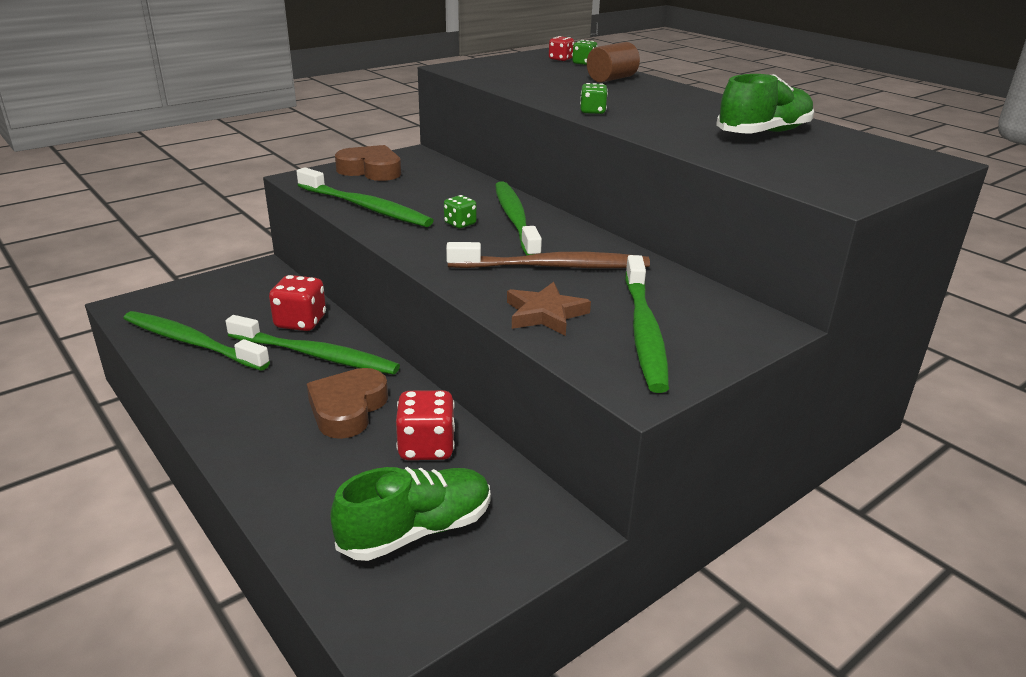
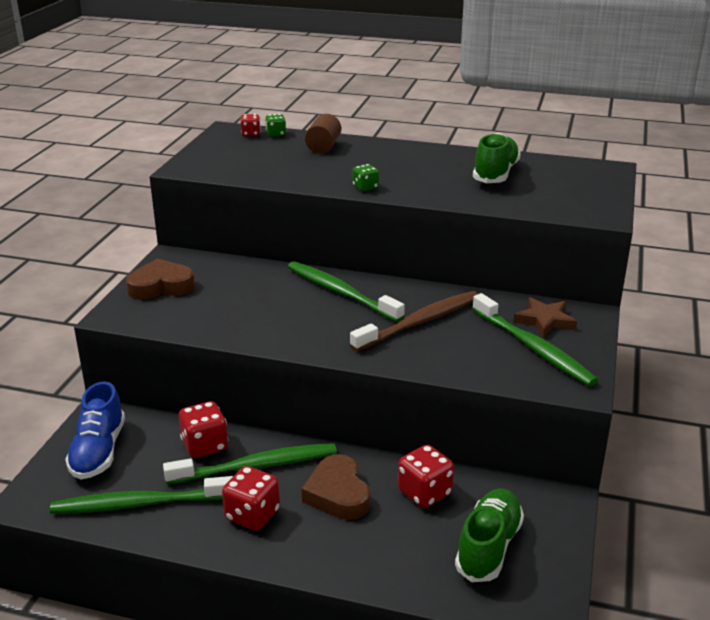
camera: 35 degrees left, 0 degrees up
green toothbrush [297,167,434,227] -> none
green dice [444,195,477,228] -> none
brown star [507,282,591,336] -> brown star moved to [513,297,577,337]
none -> blue shoe [65,381,125,479]
none -> red dice [222,466,280,531]

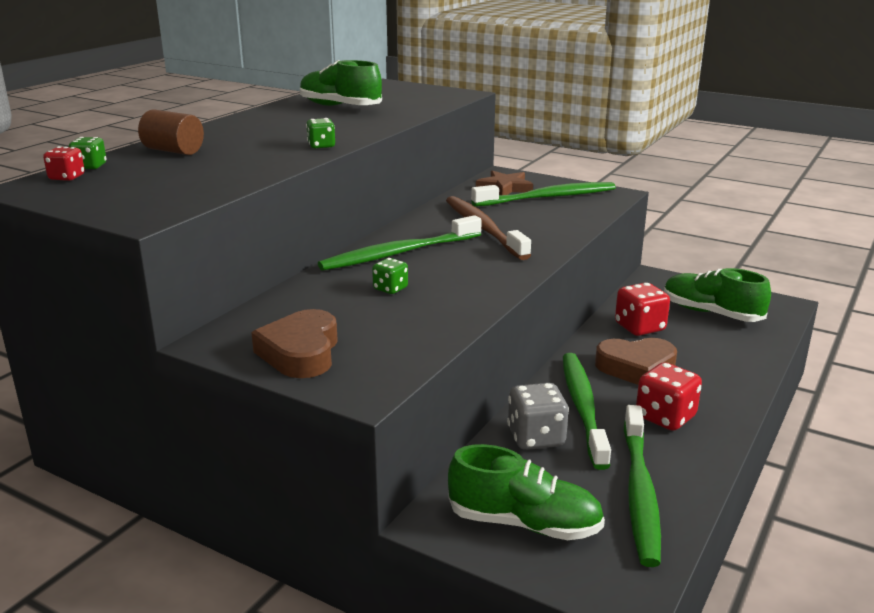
camera: 75 degrees left, 5 degrees down
blue shoe [65,381,125,479] -> green shoe [448,444,605,540]
red dice [179,401,228,458] -> grey dice [507,383,569,450]
none -> green dice [372,258,408,294]

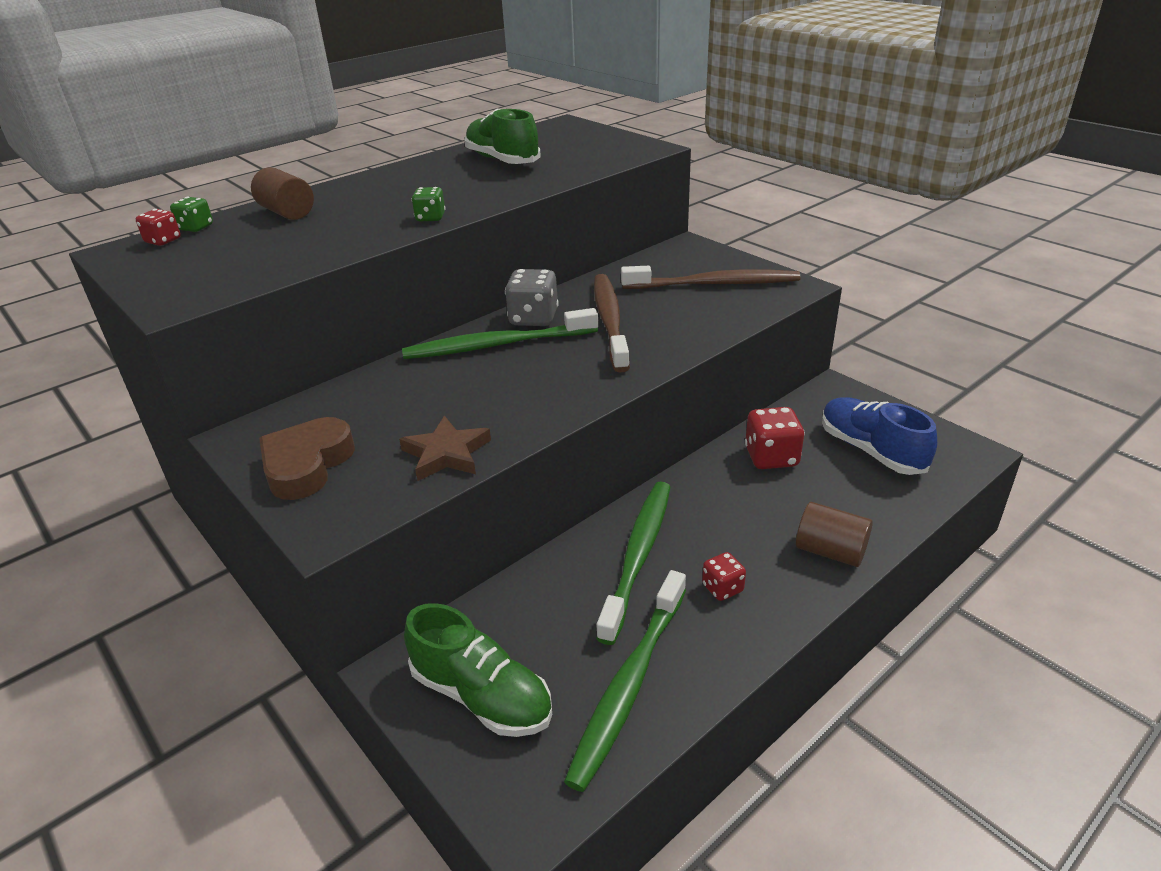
camera: 20 degrees right, 10 degrees up
green dice [372,258,408,294] -> none
green toothbrush [471,182,616,207] -> brown toothbrush [621,266,801,289]
brown star [476,170,533,195] -> brown star moved to [399,416,491,481]
grey dice [507,383,569,450] -> grey dice moved to [505,269,559,326]
brown heart [595,338,677,385] -> none
red dice [636,362,702,431] -> red dice [702,552,746,601], size x0.58
green shoe [664,268,771,322] -> blue shoe [822,397,937,475]
none -> brown cylinder [796,502,873,567]

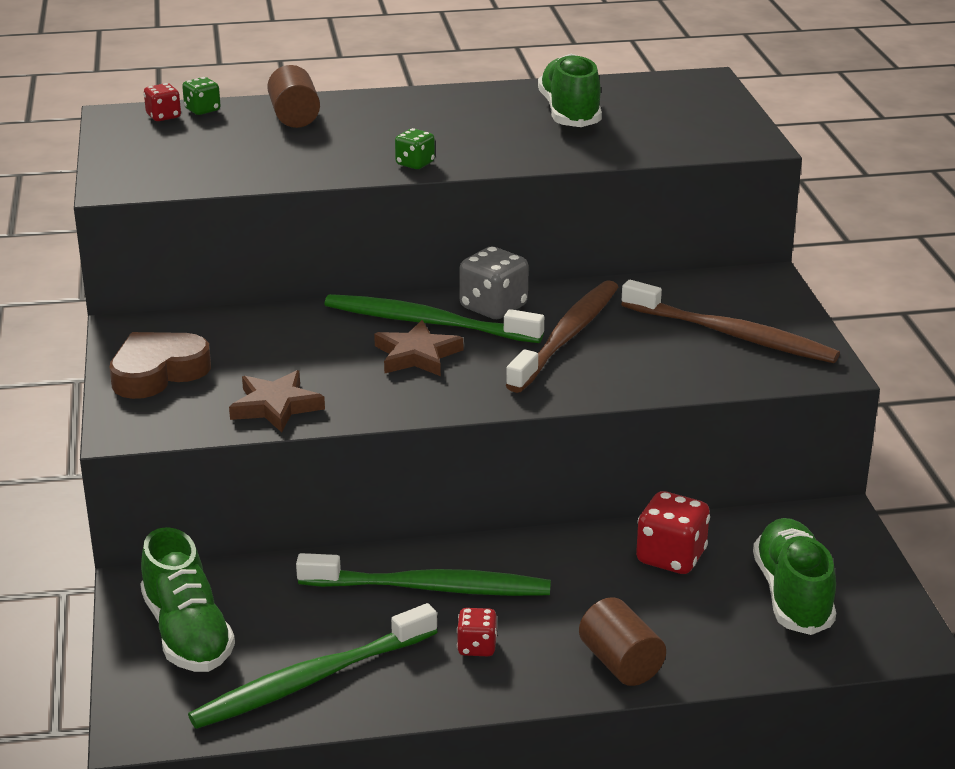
camera: 30 degrees right, 5 degrees down
green toothbrush [596,481,670,645] -> green toothbrush turned 45 degrees clockwise [296,553,551,596]
blue shoe [822,397,937,475] -> green shoe [753,518,836,635]
none -> brown star [374,320,463,376]

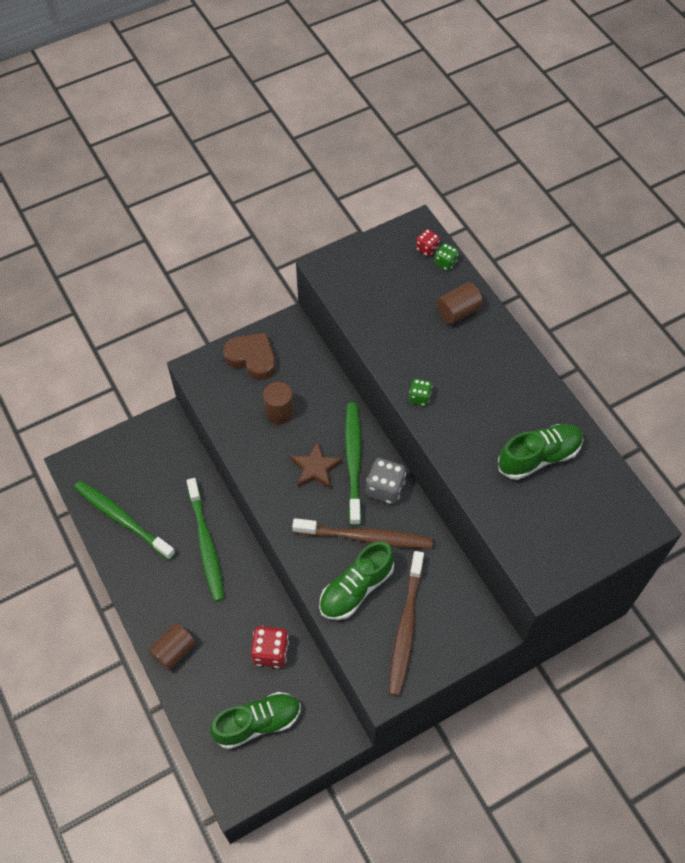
camera: 70 degrees right, 30 degrees up
green shoe [140,527,235,672] -> green shoe moved to [319,541,394,620]
brown star [229,370,325,433] -> none
red dice [457,608,497,656] -> none
none -> brown cylinder [263,382,294,424]

